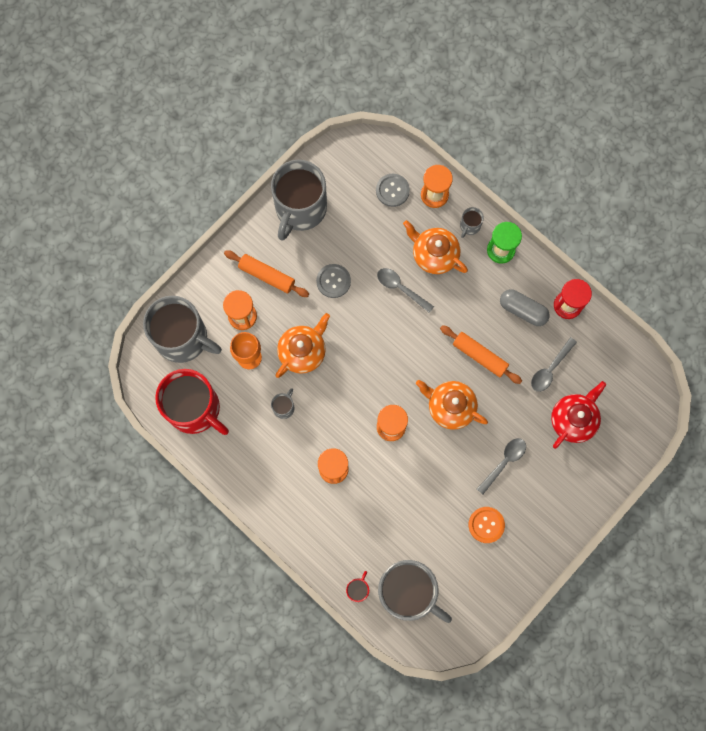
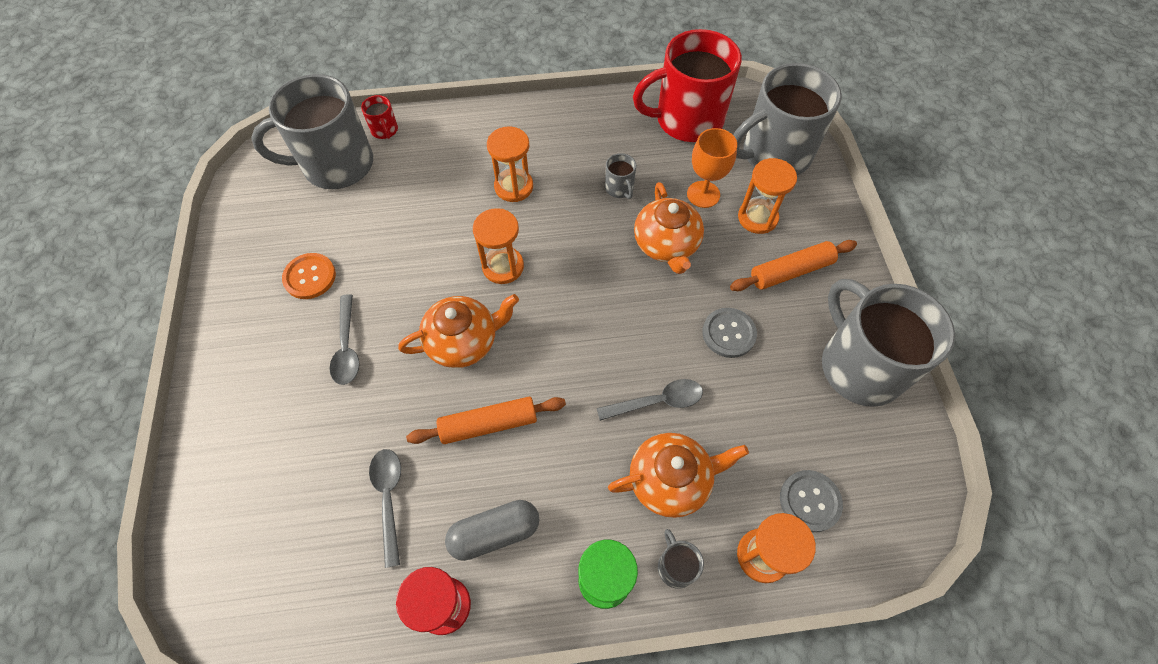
camera: 130 degrees right, 15 degrees down
red teapot [551,381,606,449] -> none

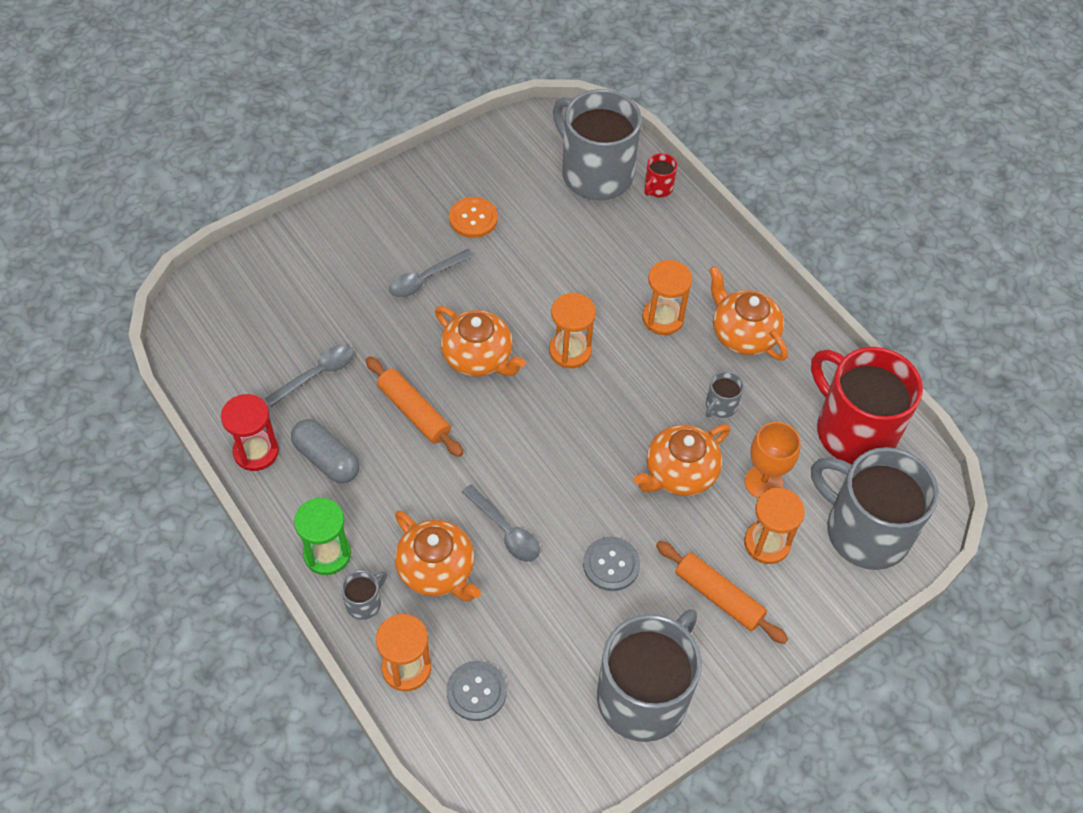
camera: 60 degrees right, 5 degrees down
none -> orange teapot [709,266,788,361]

